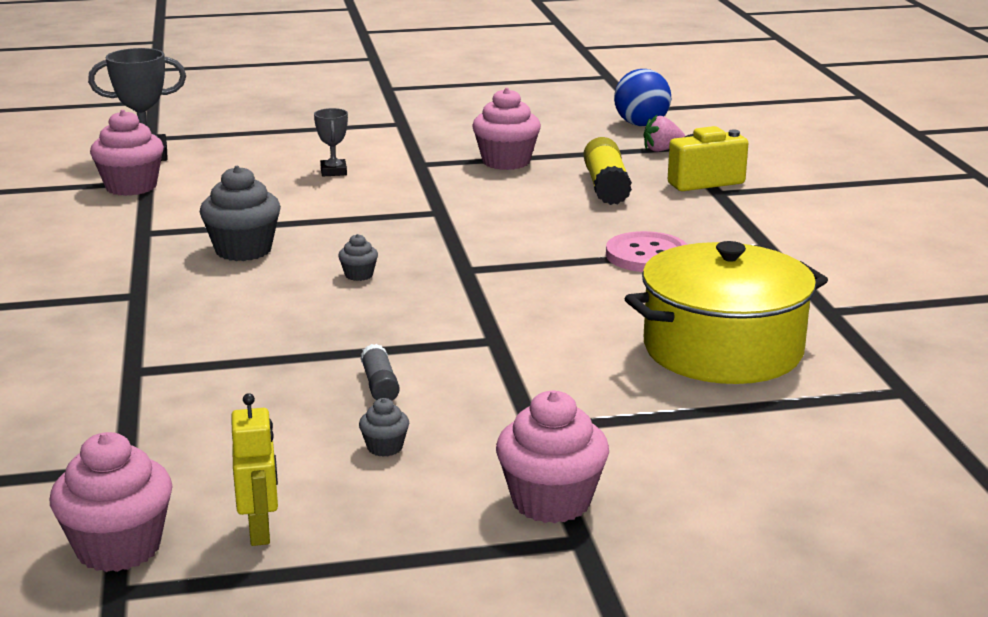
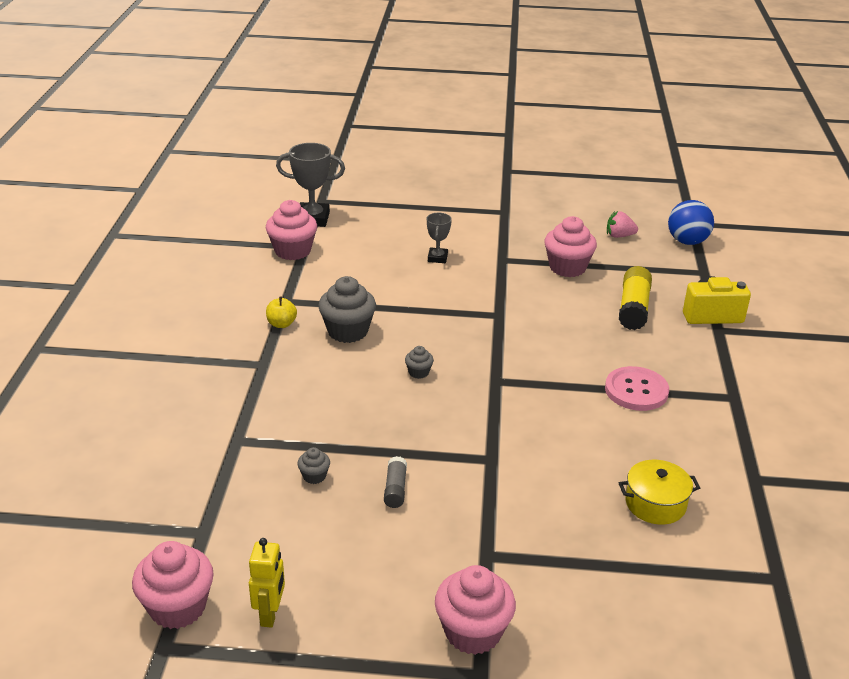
camera: 15 degrees right, 10 degrees up
grey cupcake [359,398,409,457] -> grey cupcake moved to [297,447,330,484]
yellow pot [624,241,828,384] -> yellow pot [619,460,700,525], size x0.51
pink strawberry [644,114,685,152] -> pink strawberry moved to [607,211,638,238]
none -> yellow apple [266,297,297,328]

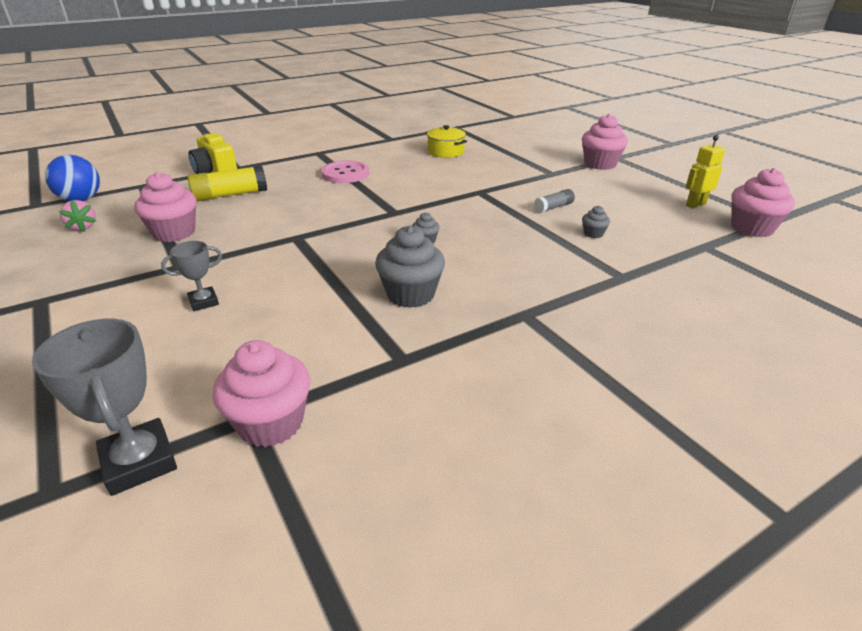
camera: 125 degrees left, 0 degrees up
yellow apple [266,297,297,328] -> none

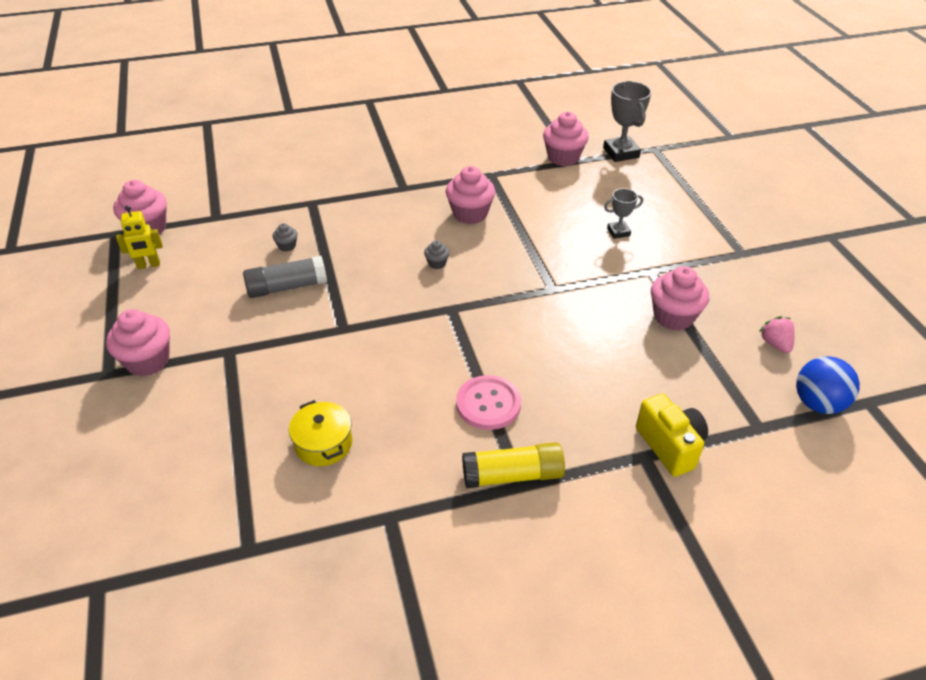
camera: 165 degrees left, 10 degrees up
yellow glue stick [188,165,267,202] -> yellow glue stick moved to [462,442,565,488]
grey cupcake [375,225,445,308] -> pink cupcake [446,166,495,224]
grey glue stick [534,189,575,213] -> grey glue stick [243,256,327,298], size x1.78

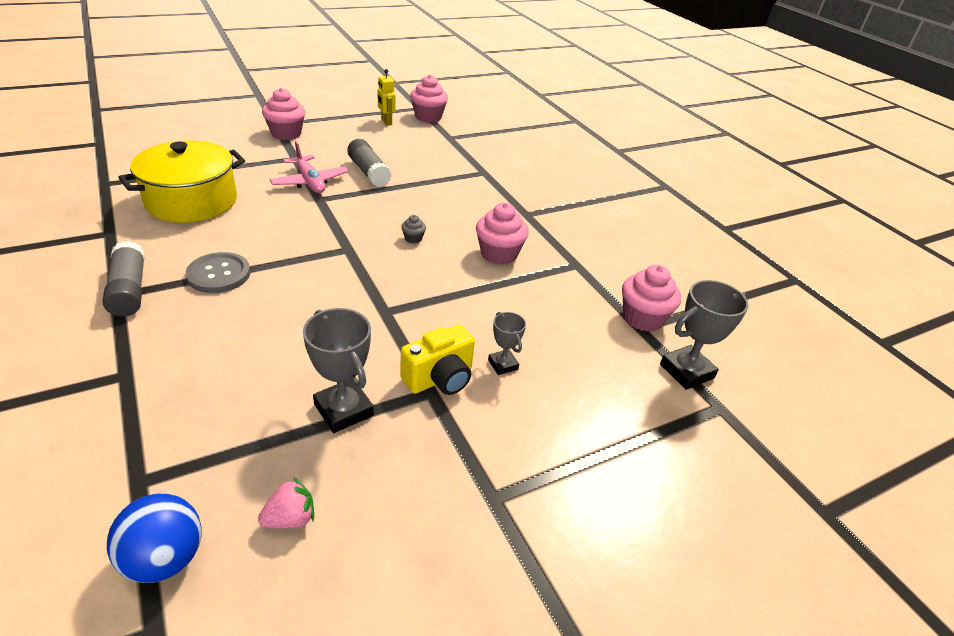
camera: 75 degrees right, 5 degrees down
grey cupcake [273,223,298,252] -> none
yellow pot [289,400,352,466] -> yellow pot [118,141,245,223], size x1.98
pink button [456,375,521,430] -> grey button [186,252,250,293]
yellow glue stick [462,442,565,488] -> grey glue stick [103,241,145,317]
yellow camera [636,394,708,477] -> yellow camera moved to [401,325,475,395]
pink cupcake [651,266,709,331] -> grey trophy [303,308,374,433]
none -> pink plane [269,141,349,193]

